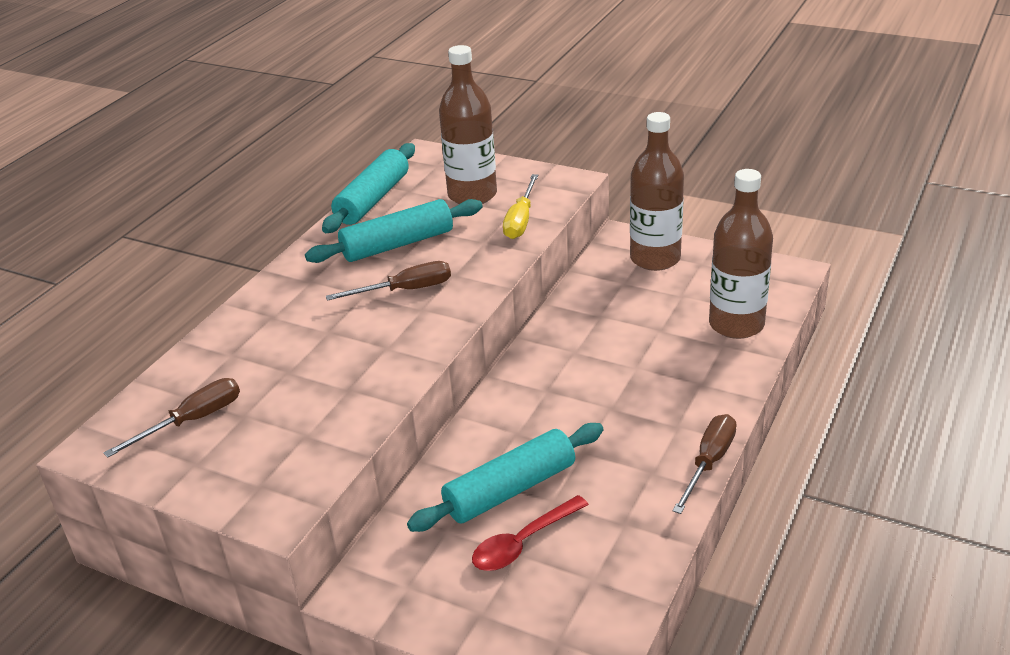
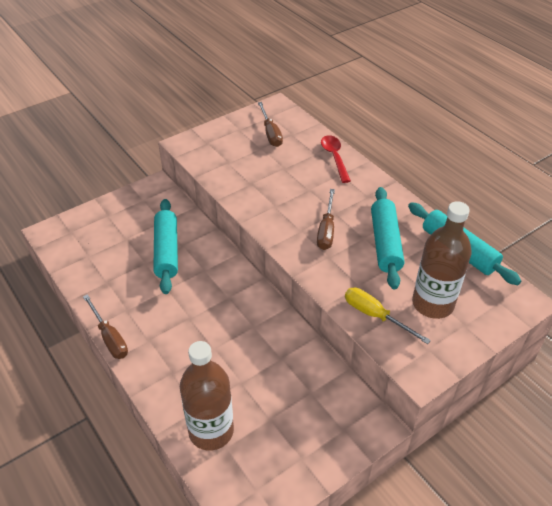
camera: 115 degrees right, 10 degrees up
red spoon [472,495,589,571] -> red spoon moved to [321,135,351,183]
brown bottle [630,112,684,271] -> none

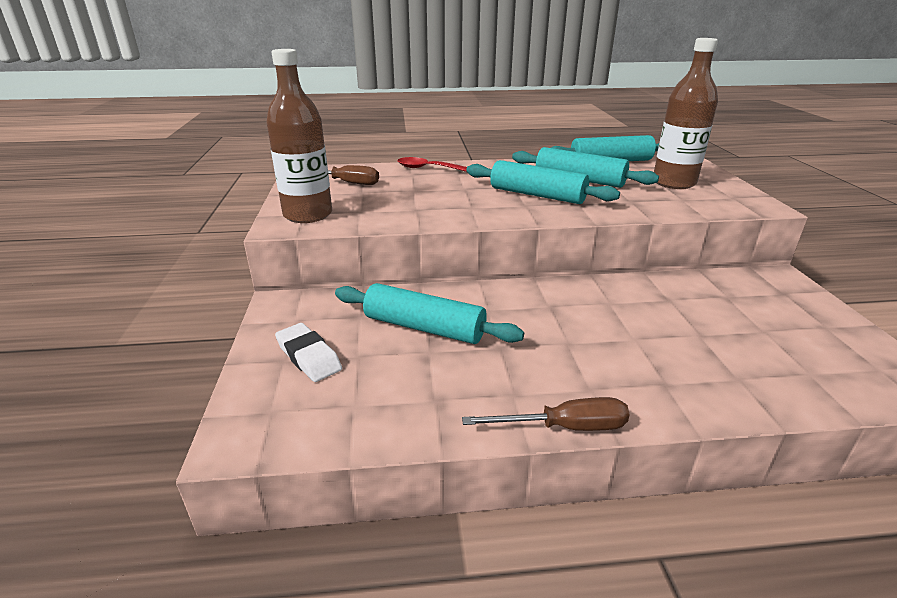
camera: 60 degrees left, 15 degrees down
brown bottle [180,341,234,451] -> brown bottle moved to [266,49,332,223]
brown screwdriver [317,189,335,250] -> turquoise rolling pin [466,160,620,204]
yellow screwdriver [345,287,431,344] -> none
none -> white eraser [275,323,342,382]

